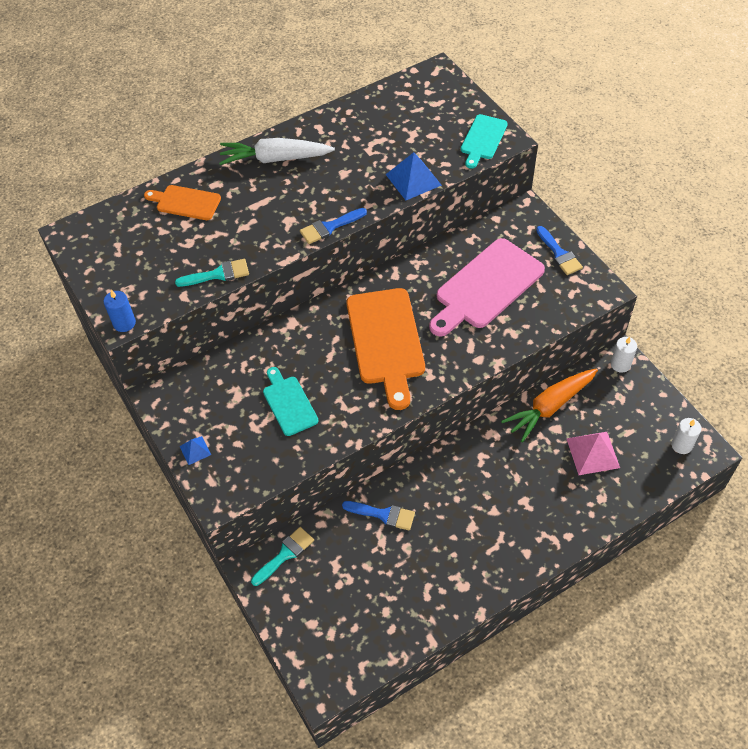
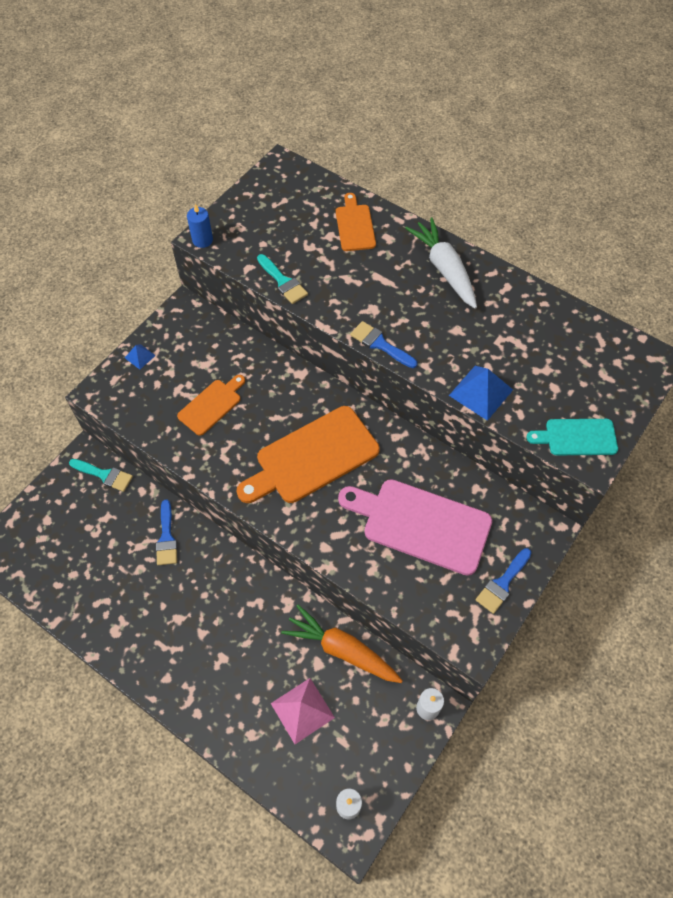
camera: 65 degrees right, 5 degrees up
turquoise cutting board [263,367,318,436] -> orange cutting board [177,375,245,436]

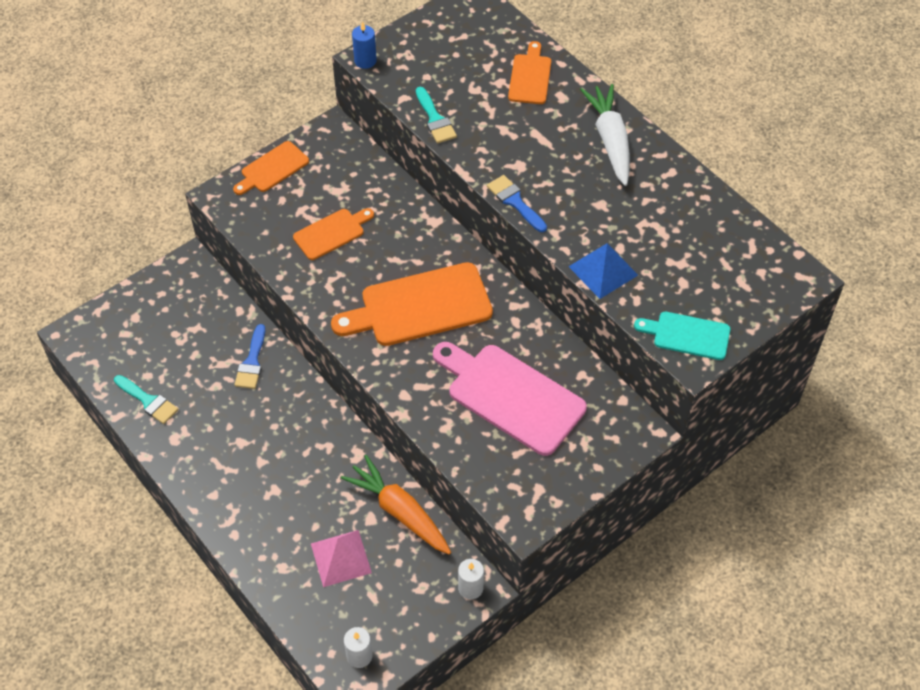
camera: 15 degrees right, 5 degrees down
turquoise brush [69,459,133,492] -> turquoise brush moved to [114,375,178,424]
blue pyramid [125,344,156,369] -> orange cutting board [233,141,309,195]
blue brush [476,548,532,614] -> none

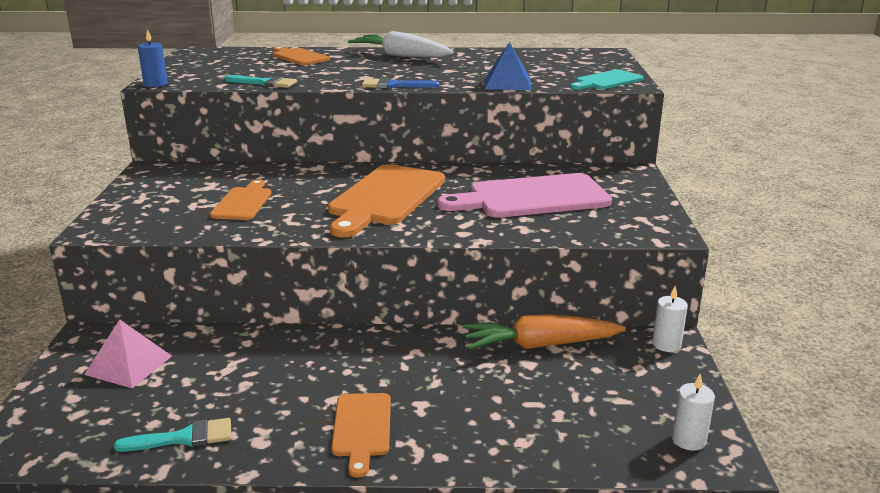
camera: 50 degrees left, 30 degrees down
orange cutting board [233,141,309,195] -> orange cutting board moved to [331,393,391,478]
blue brush [234,324,265,389] -> none
pink pyramid [311,530,372,587] -> pink pyramid moved to [84,319,172,388]

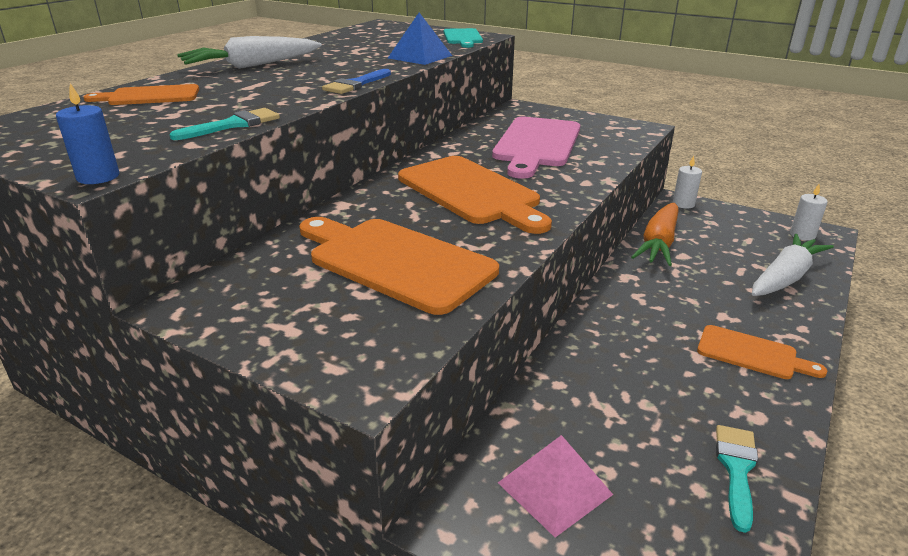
camera: 60 degrees left, 5 degrees up
orange cutting board [210,179,272,220] -> orange cutting board [299,217,499,315], size x1.82
none -> white carrot [752,234,834,296]

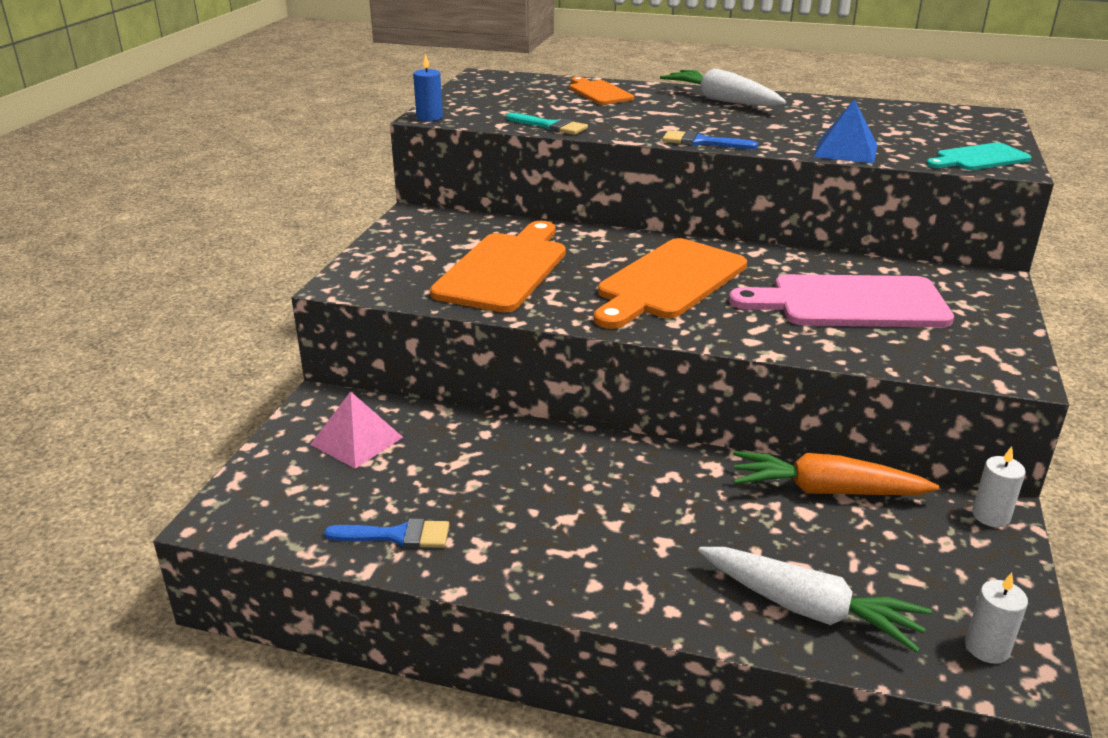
camera: 75 degrees right, 0 degrees up
orange cutting board [697,325,827,379] -> none
turquoise brush [716,425,758,533] -> blue brush [324,518,449,548]

